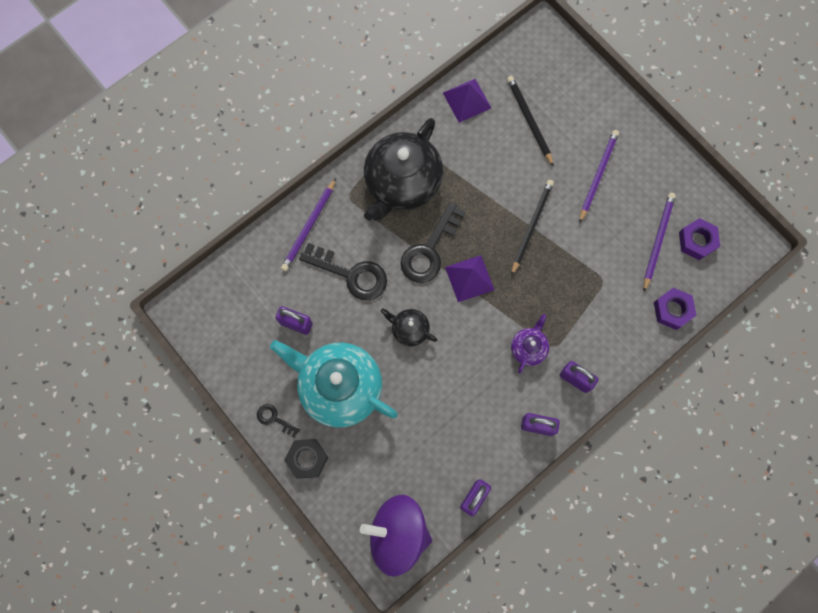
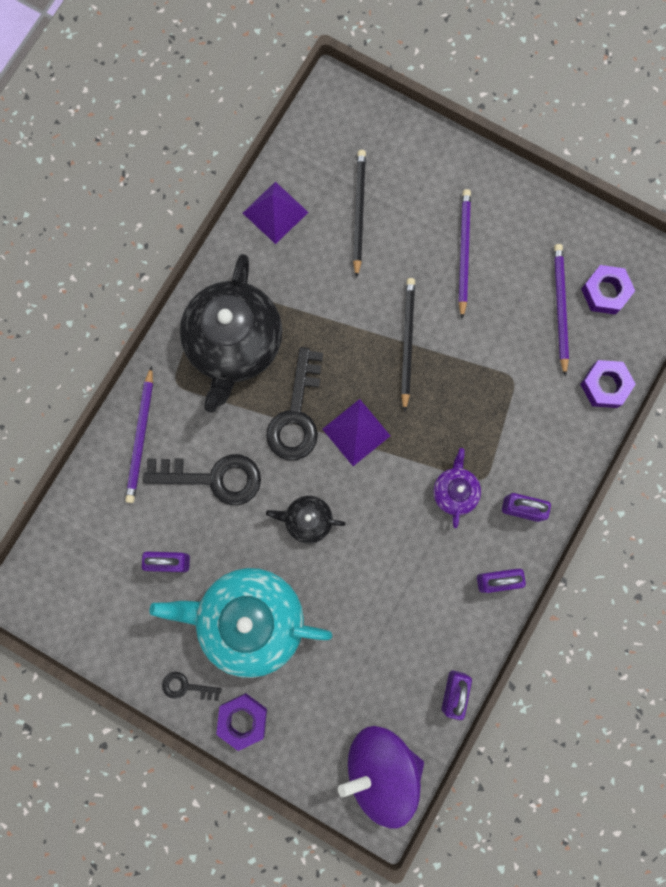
camera: 20 degrees left, 5 degrees up
black nut [284,439,328,479] -> purple nut [216,693,267,751]
black pencil [507,76,554,167] -> black pencil turned 45 degrees clockwise [353,150,366,278]

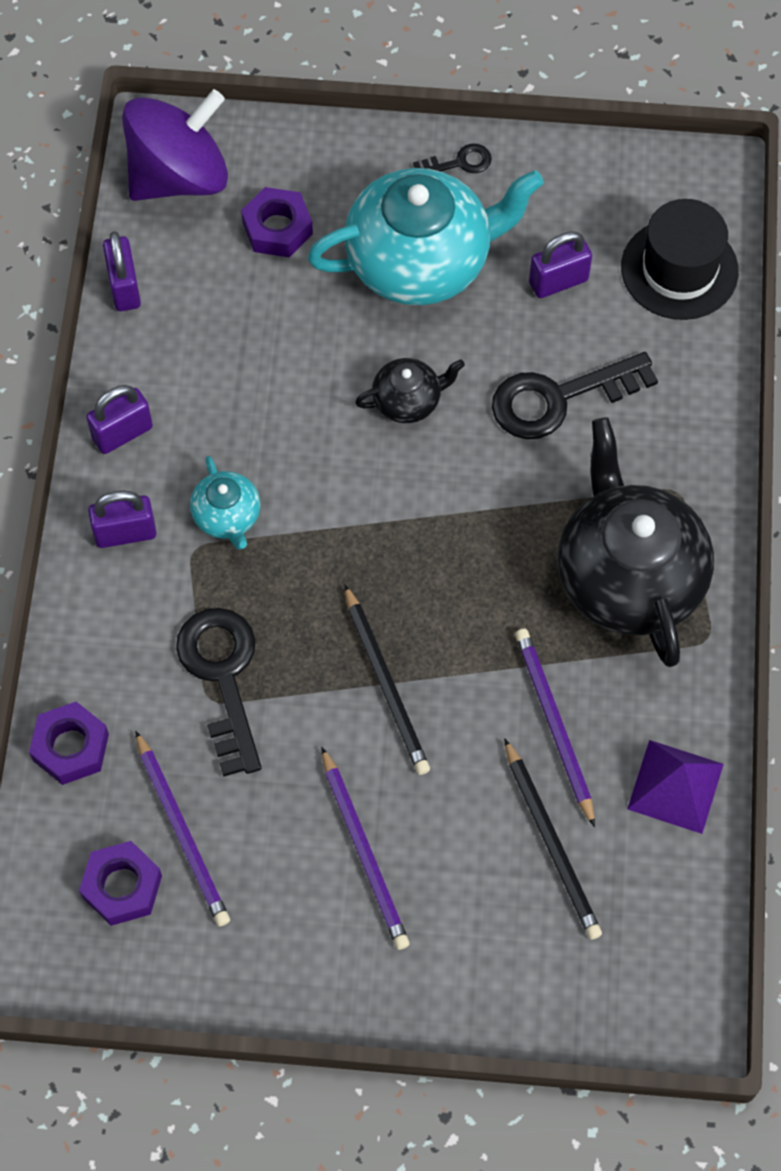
camera: 155 degrees right, 15 degrees down
purple pencil [125,366,153,503] -> purple pencil moved to [515,629,595,827]
purple nut [216,693,267,751] -> purple nut moved to [241,187,313,257]
black key [266,347,323,460] -> black key moved to [176,608,261,777]
purple pyramid [322,399,390,466] -> none
purple teapot [433,448,481,528] -> turquoise teapot [190,456,260,550]
none -> black hat [621,199,739,320]

